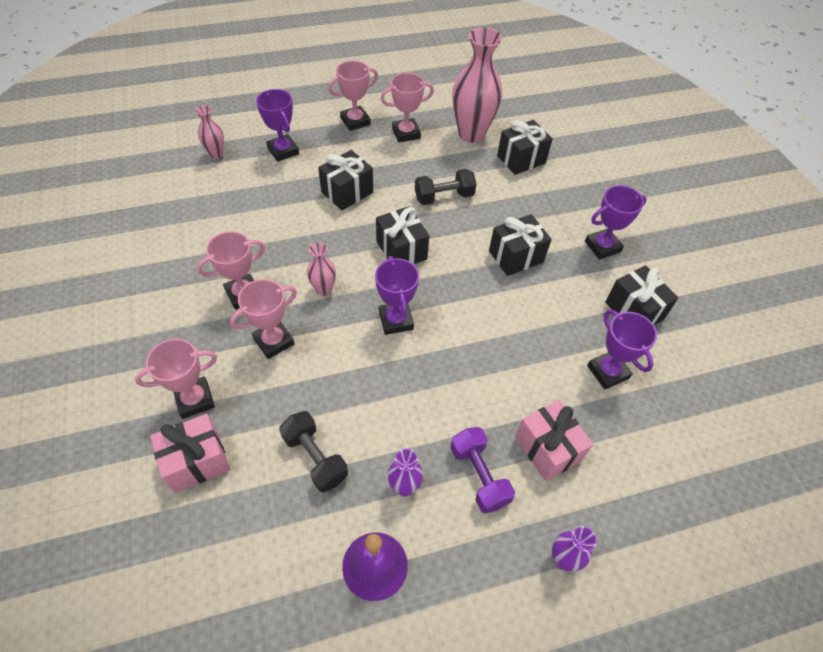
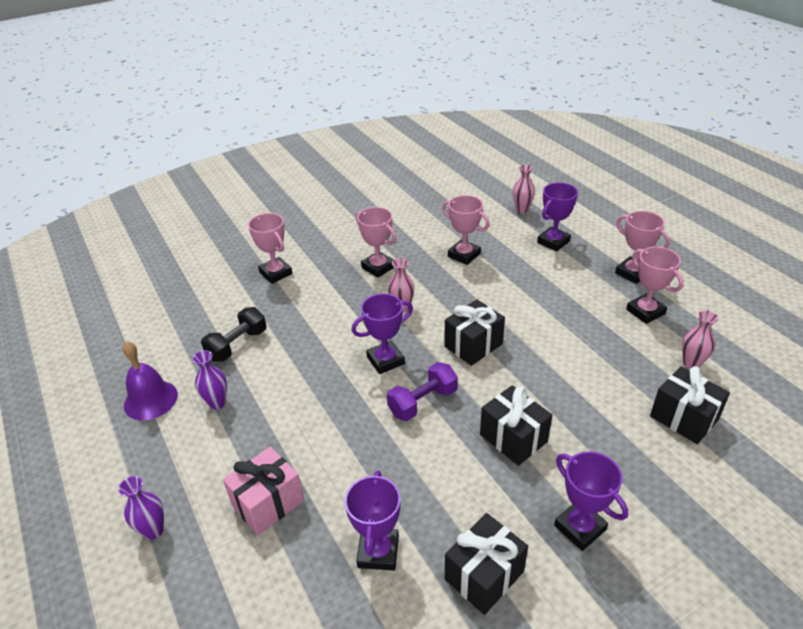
camera: 80 degrees right, 15 degrees down
pink gift [150,414,230,493] -> none
pink trophy [230,279,297,359] -> pink trophy moved to [442,195,490,265]
black gift [318,150,373,210] -> none
black dumbbell [415,169,476,205] -> none
purple dumbbell [450,427,515,514] -> purple dumbbell moved to [387,362,458,421]
pink vase [452,27,502,143] -> pink vase [682,310,718,369], size x0.48
purple trophy [587,310,657,389] -> purple trophy turned 45 degrees counterclockwise [345,470,401,570]

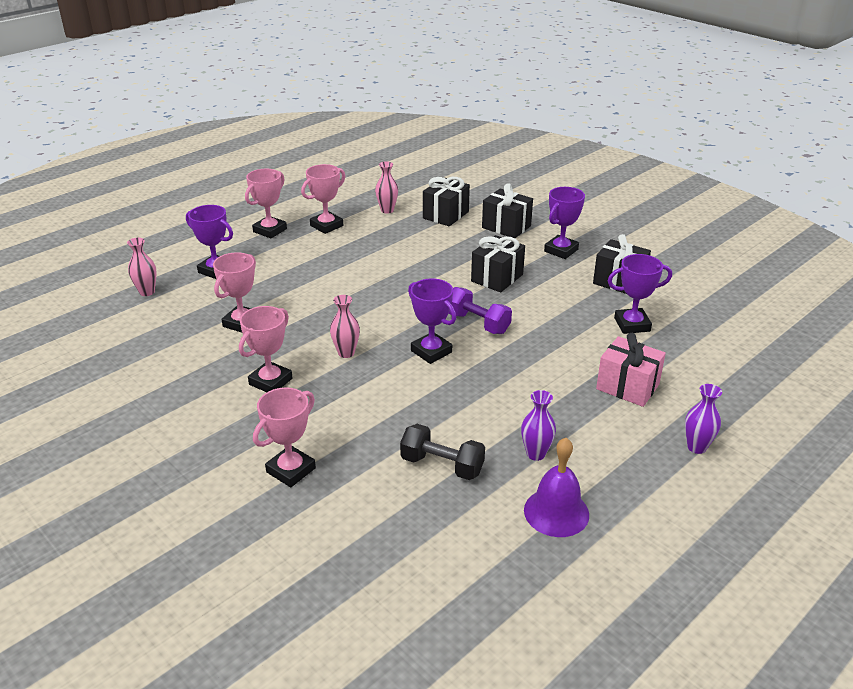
camera: 105 degrees left, 5 degrees down
black gift [444,299,505,366] -> black gift moved to [482,183,533,238]

